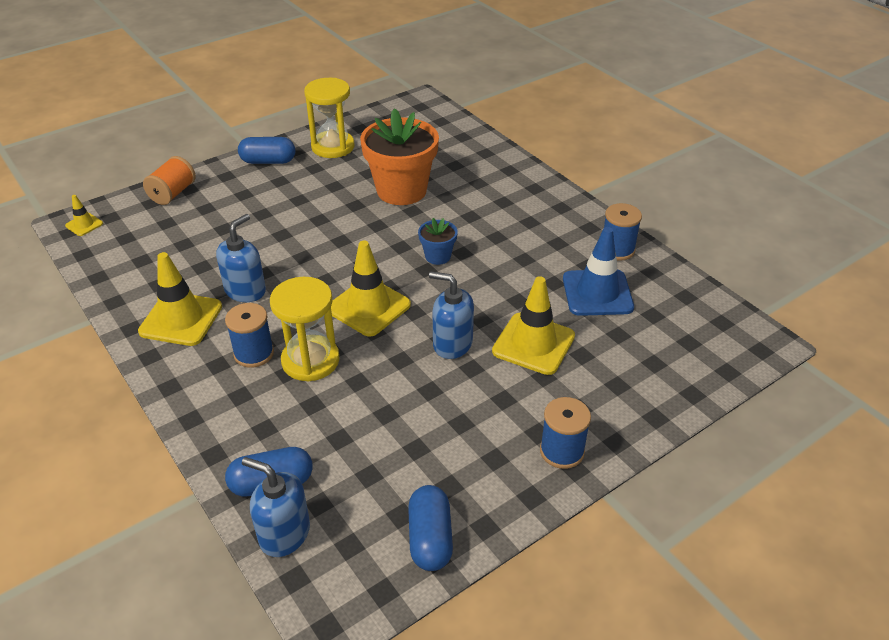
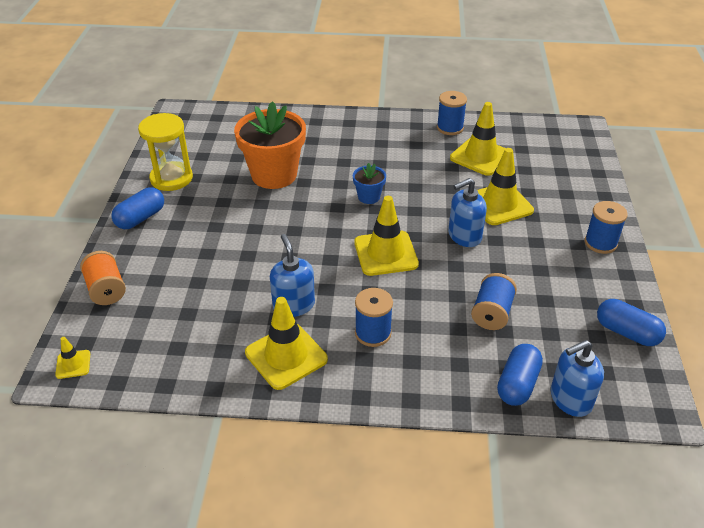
camera: 50 degrees left, 0 degrees up
yellow hourglass [270,277,340,382] -> none
blue traffic cone [563,227,634,316] -> yellow traffic cone [450,102,506,176]
none -> blue spool [471,273,517,330]

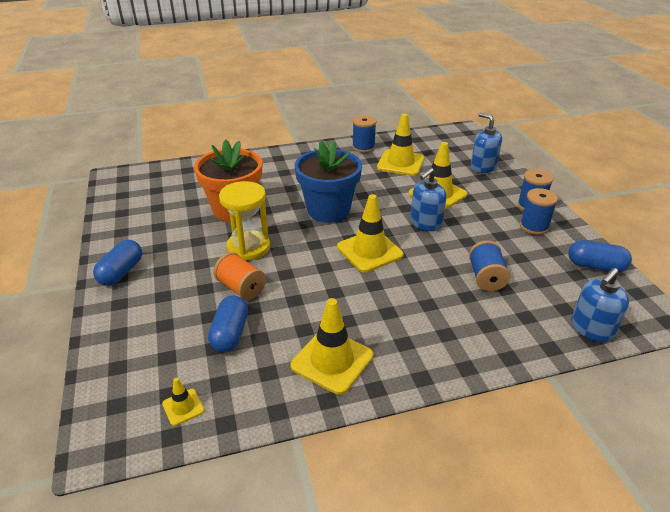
camera: 20 degrees left, 5 degrees down
yellow traffic cone [55,337,90,379] -> yellow traffic cone moved to [162,378,204,426]
orange spool [80,251,126,305] -> orange spool moved to [214,252,266,300]
yellow hourglass [138,113,193,191] -> yellow hourglass moved to [219,181,270,261]
blue soap dispenser [270,234,315,317] -> blue soap dispenser moved to [470,113,502,173]
blue flower pot [353,163,386,204] -> blue flower pot [295,140,362,223], size x2.13
blue spool [355,288,393,347] -> blue spool moved to [520,188,558,235]
blue capsule [497,344,543,406] -> blue capsule moved to [208,296,248,353]

